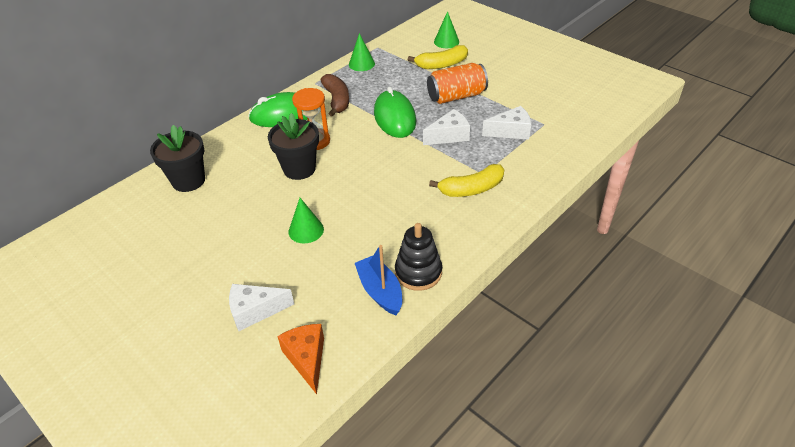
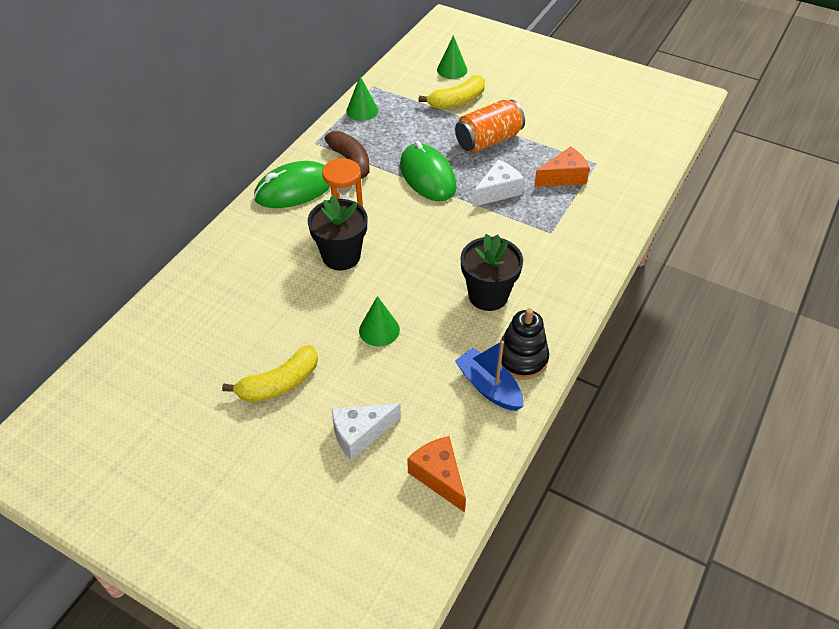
camera: 15 degrees left, 5 degrees up
black flower pot [150,125,205,192] -> black flower pot moved to [461,234,523,311]
yellow banana [429,164,504,197] -> yellow banana moved to [222,345,318,402]
white cheese [482,106,531,140] -> orange cheese [534,146,590,187]

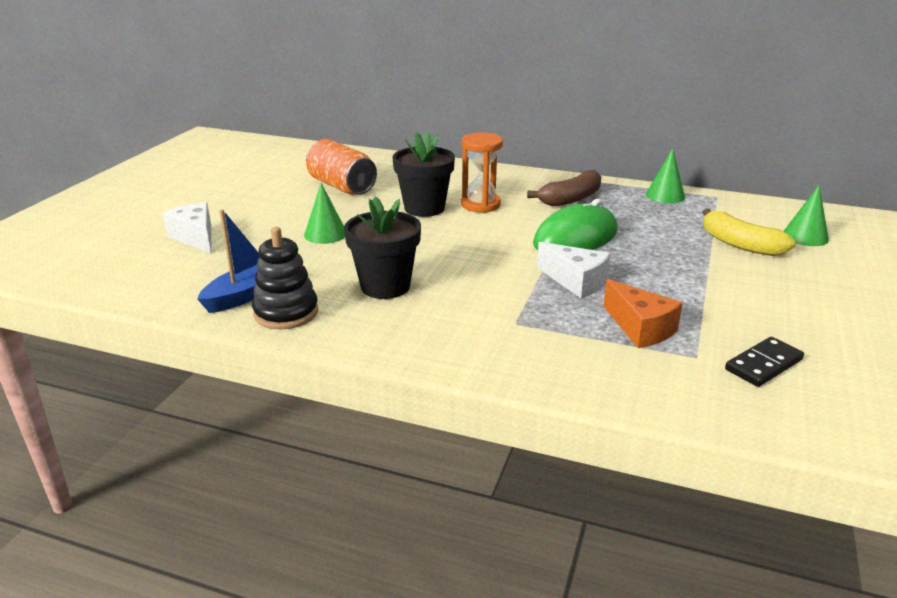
camera: 80 degrees right, 20 degrees down
yellow banana [222,345,318,402] -> none
green mouse [254,161,330,208] -> none
orange cheese [407,436,466,513] -> none
orange can [455,100,525,153] -> orange can moved to [306,139,377,195]
none -> black domino [725,337,804,387]

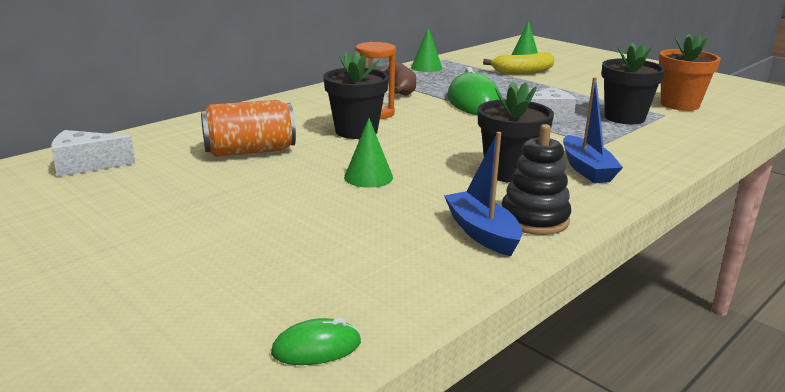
camera: 65 degrees left, 5 degrees down
white cheese [163,202,211,253] -> white cheese moved to [51,130,135,177]
orange cheese [603,279,683,348] -> black flower pot [601,43,666,125]
black domino [725,337,804,387] -> orange flower pot [659,34,721,111]
none -> green mouse [271,318,361,365]
none -> blue boat [563,77,623,183]

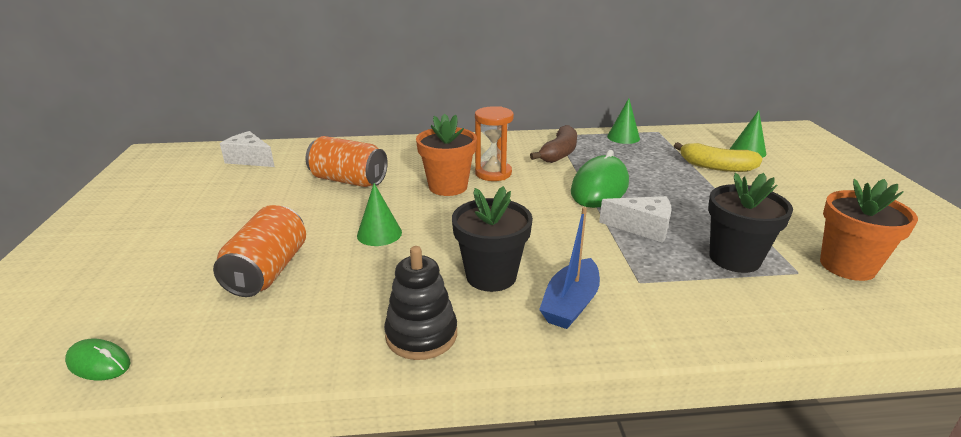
camera: 40 degrees right, 5 degrees up
black flower pot [323,51,389,139] -> orange flower pot [416,113,477,196]
blue boat [444,132,522,256] -> none
none -> orange can [213,205,306,297]

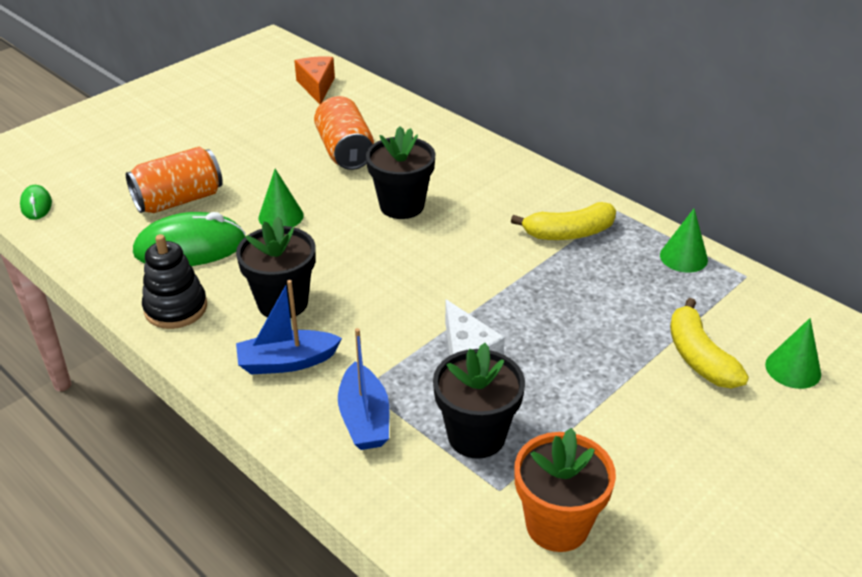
camera: 50 degrees right, 10 degrees up
white cheese [220,131,275,167] -> orange cheese [294,56,335,104]
orange flower pot [416,113,477,196] -> black flower pot [366,126,435,219]
orange hourglass [475,106,514,181] -> none
brown banana [530,125,577,163] -> yellow banana [511,202,616,240]
green mouse [571,150,629,208] -> green mouse moved to [133,212,246,266]
none -> blue boat [338,328,389,450]

